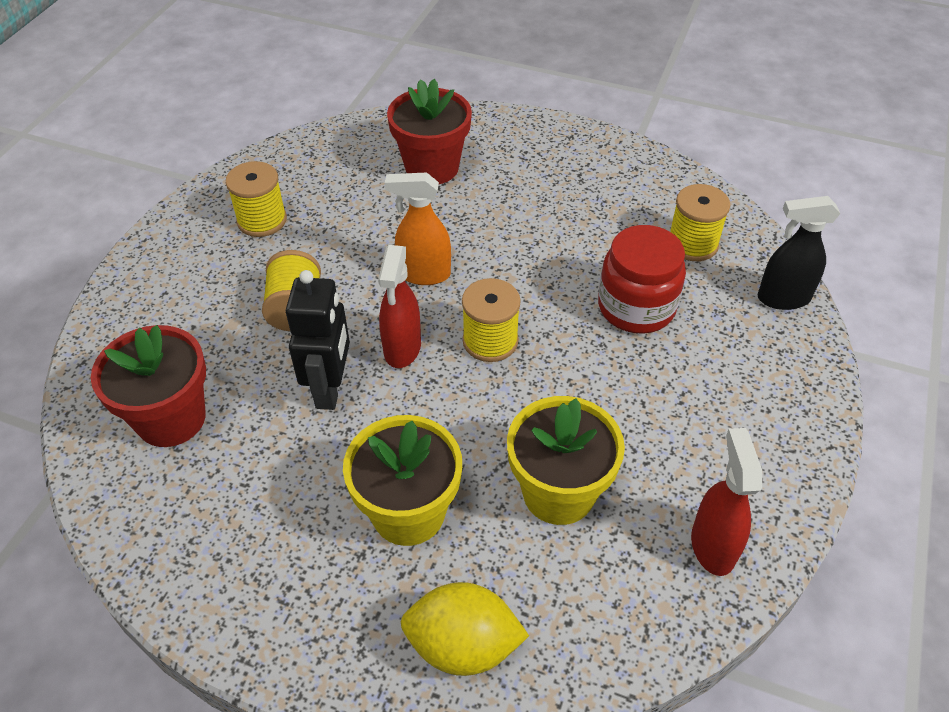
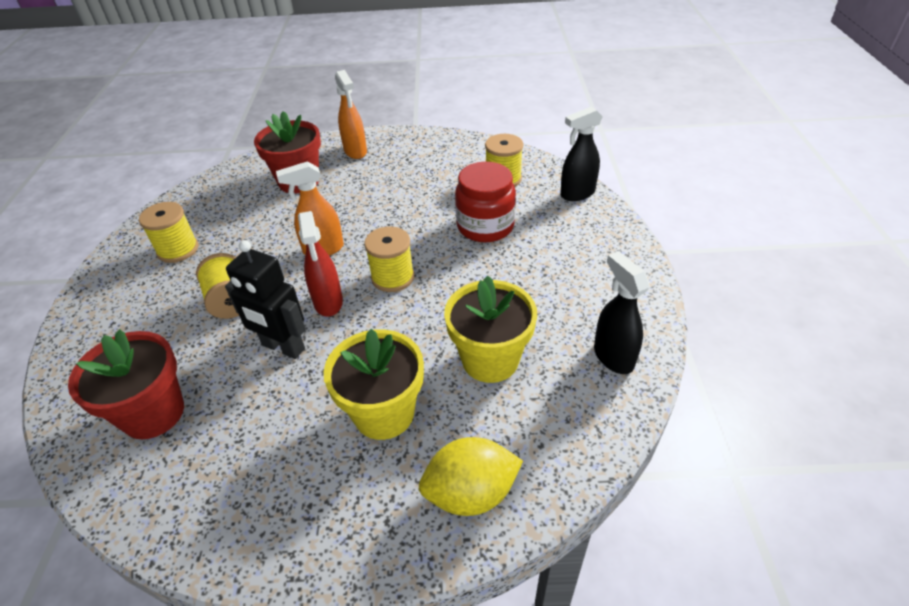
camera: 20 degrees left, 5 degrees down
black robot [286,270,350,410] -> black robot turned 135 degrees clockwise [225,240,306,359]
red spray bottle [691,428,762,576] -> black spray bottle [594,251,650,374]
none -> orange spray bottle [335,70,367,159]

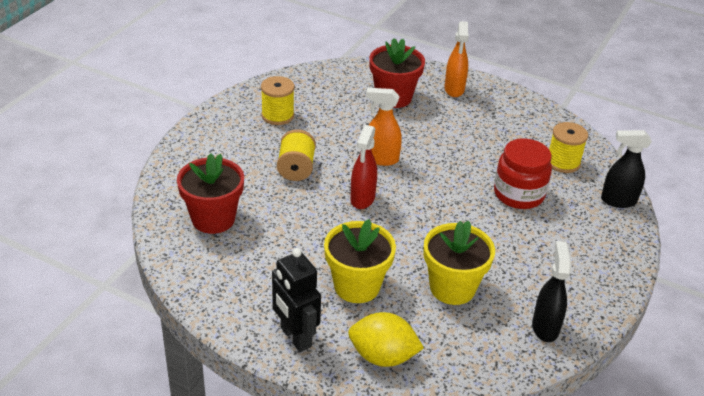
camera: 25 degrees right, 5 degrees down
black robot [225,240,306,359] -> black robot moved to [272,248,321,352]
yellow spool [364,226,414,292] -> none

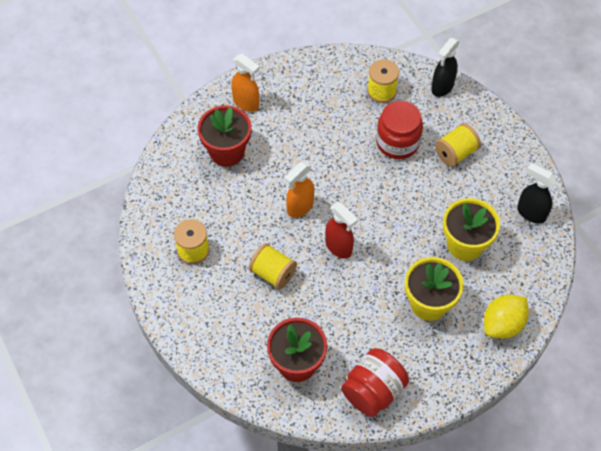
camera: 55 degrees left, 20 degrees up
black robot [272,248,321,352] -> none
none -> red jar [341,348,409,417]
none -> yellow spool [435,123,481,167]

